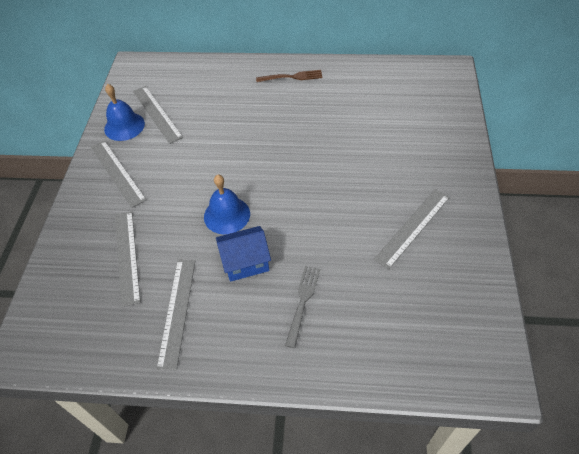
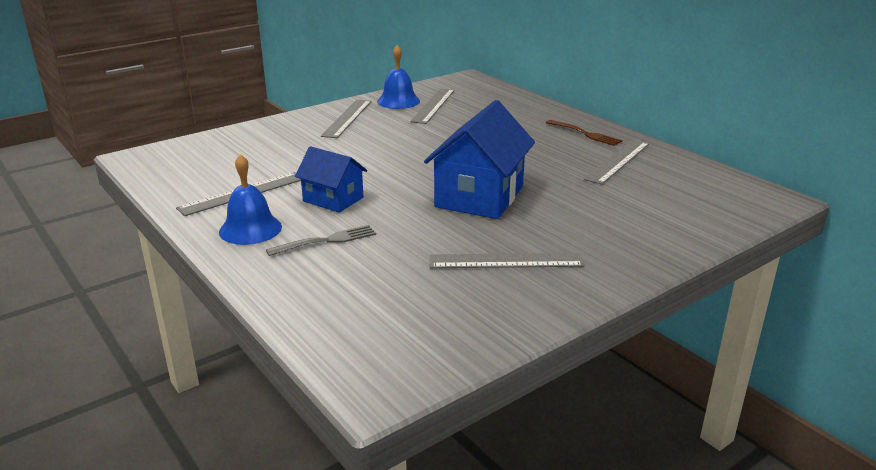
camera: 45 degrees right, 25 degrees down
grey ruler [115,211,141,307] -> grey ruler moved to [584,140,649,185]
blue bell [204,175,250,234] -> blue bell moved to [219,154,282,245]
none -> blue house [424,100,535,219]

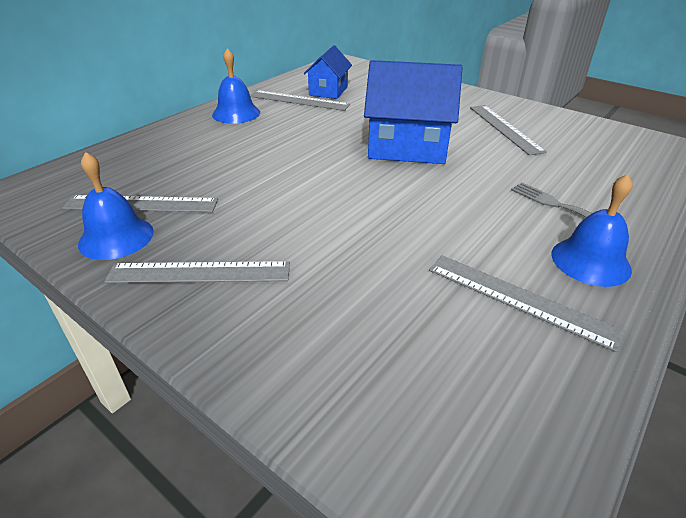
camera: 105 degrees left, 10 degrees up
blue house [295,146,367,213] -> blue house moved to [304,45,352,99]
brown fork [546,120,622,146] -> blue bell [212,48,260,124]

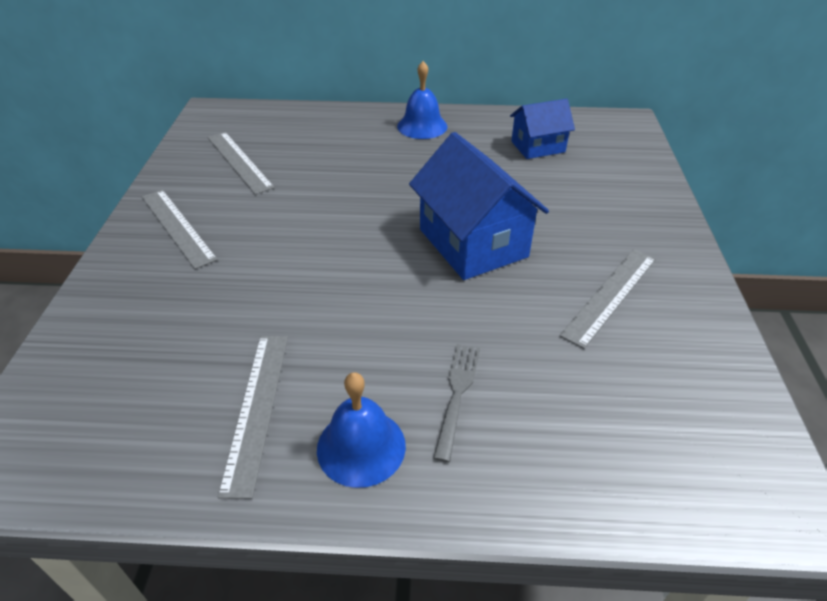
camera: 55 degrees right, 5 degrees up
blue bell [78,152,154,260] -> none
grey ruler [250,90,350,111] -> none

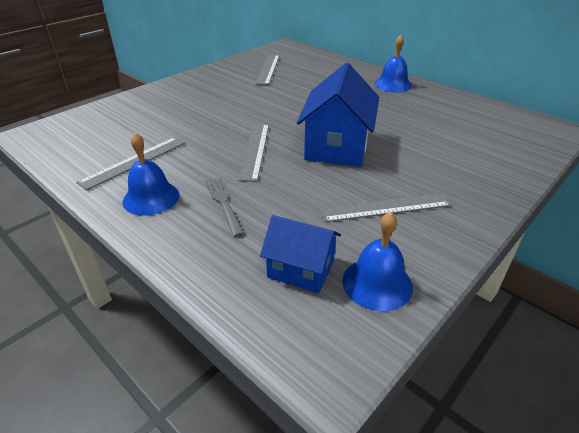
camera: 40 degrees right, 5 degrees down
grey ruler [142,190,218,269] -> grey ruler moved to [238,124,269,182]
grey fork [433,344,480,462] -> grey fork turned 75 degrees counterclockwise [205,178,244,237]
blue house [510,99,575,159] -> blue house moved to [260,215,341,293]
none -> blue bell [342,212,413,311]

